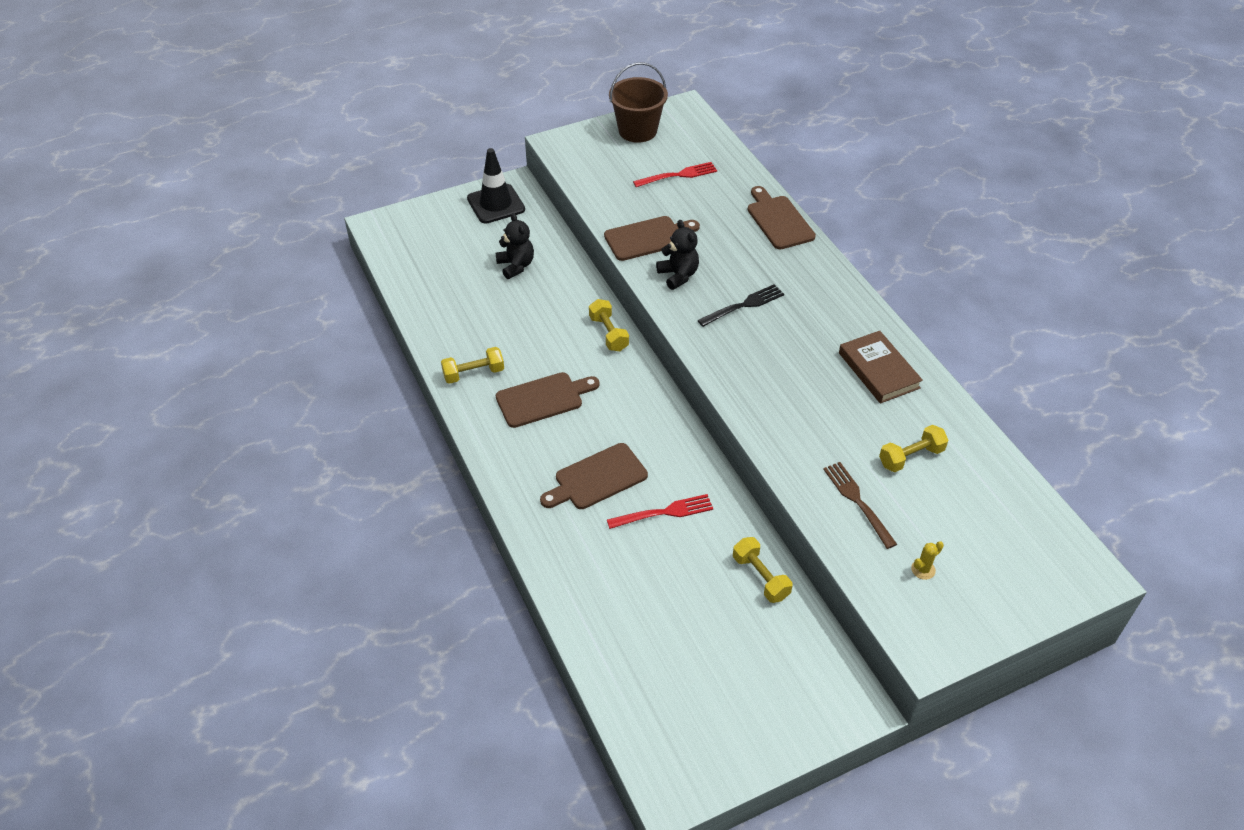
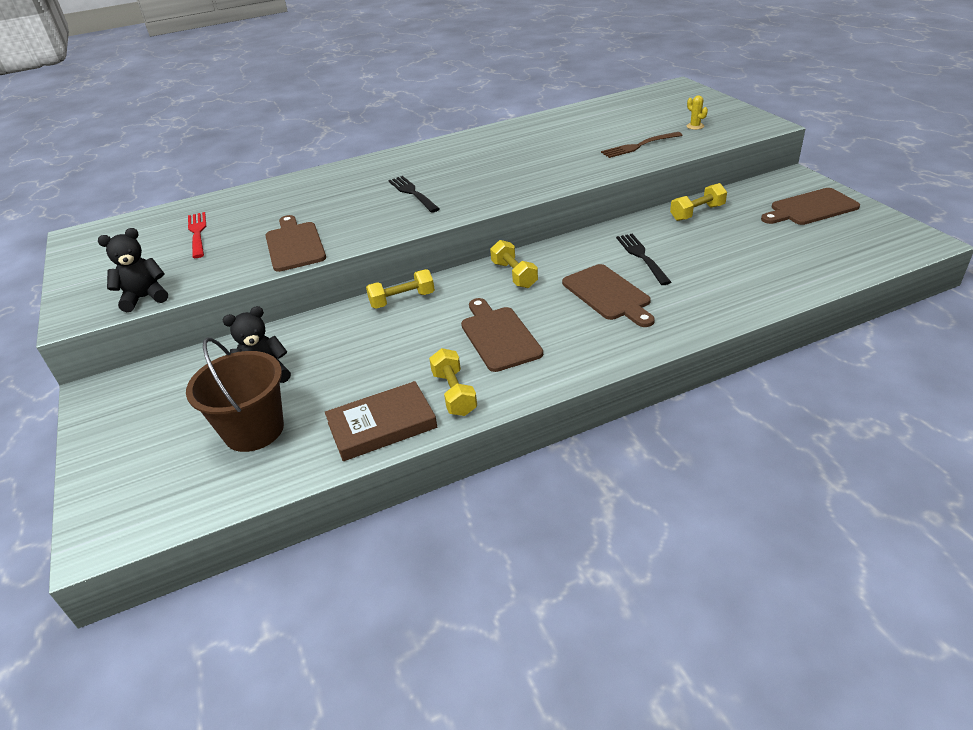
camera: 85 degrees left, 10 degrees down
black traffic cone [467,148,525,224] -> none
red fork [607,494,713,529] -> black fork [616,234,671,285]
brown bucket [609,62,668,143] -> brown bucket moved to [186,337,284,452]
black teddy bear [656,220,699,290] -> black teddy bear moved to [98,228,168,312]
brown cutting board [747,186,816,249] -> brown cutting board moved to [761,188,860,225]
brown book [839,331,923,404] -> brown book moved to [325,381,437,461]
yellow dumbbell [879,425,948,472] -> yellow dumbbell moved to [490,240,538,288]

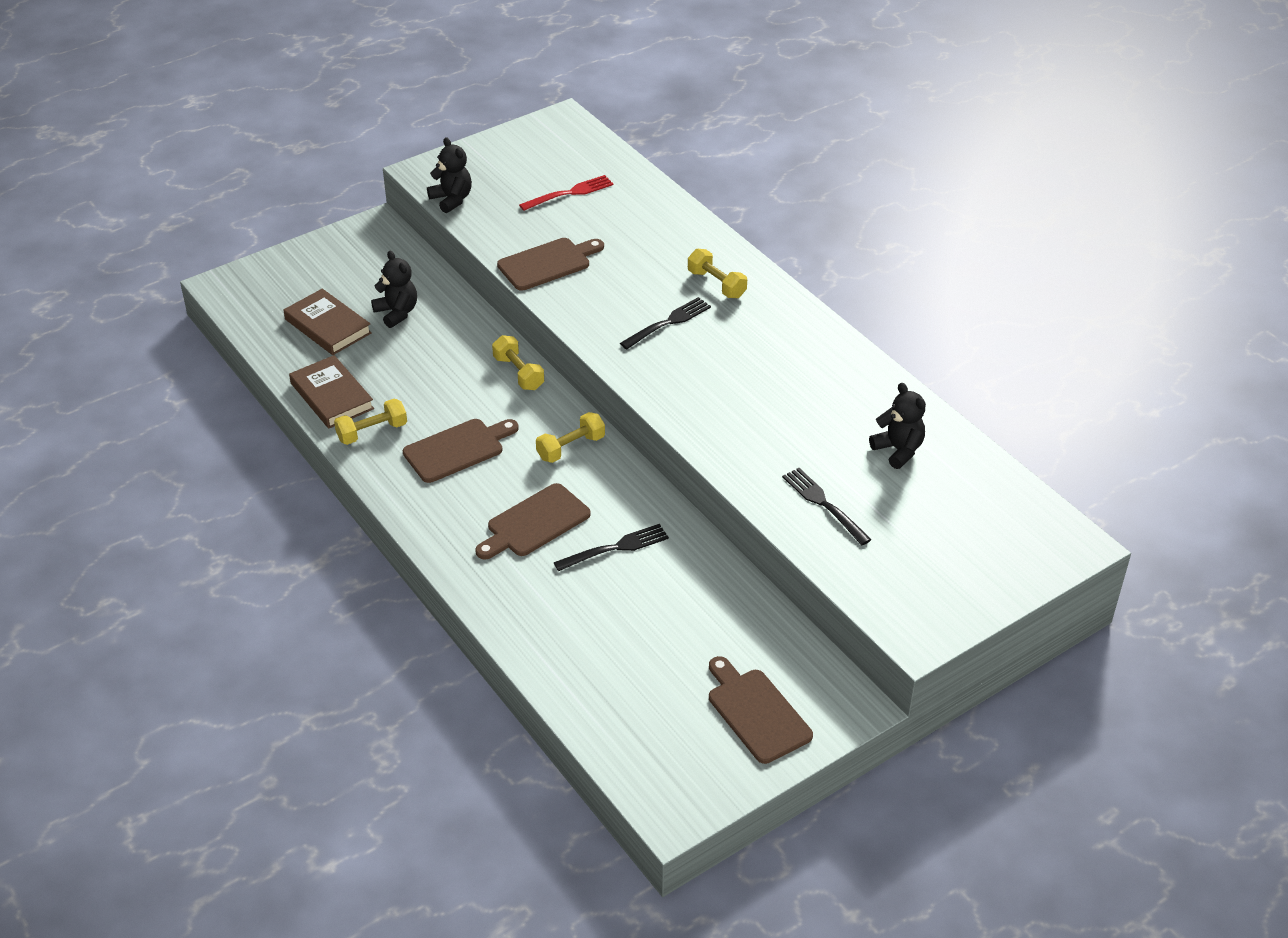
camera: 75 degrees right, 5 degrees up
brown bucket [186,337,284,452] -> brown book [283,289,372,355]
brown fork [601,132,682,158] -> black fork [782,468,872,545]
yellow dumbbell [670,183,727,221] -> yellow dumbbell moved to [688,249,747,298]
yellow cactus [687,95,708,130] -> none
none -> black teddy bear [869,383,926,469]

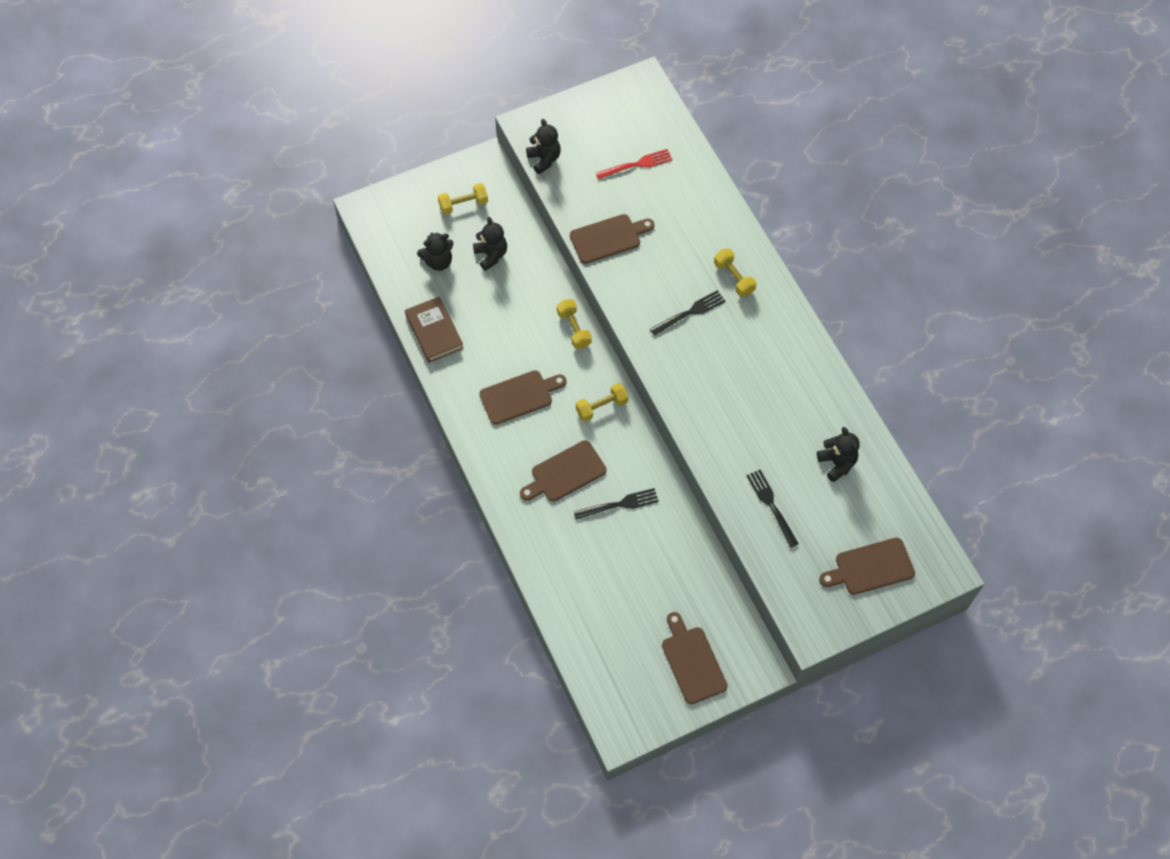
camera: 10 degrees right, 20 degrees up
brown book [283,289,372,355] -> black teddy bear [417,232,454,271]
yellow dumbbell [334,399,407,445] -> yellow dumbbell moved to [438,183,488,215]
none -> brown cutting board [819,538,915,595]

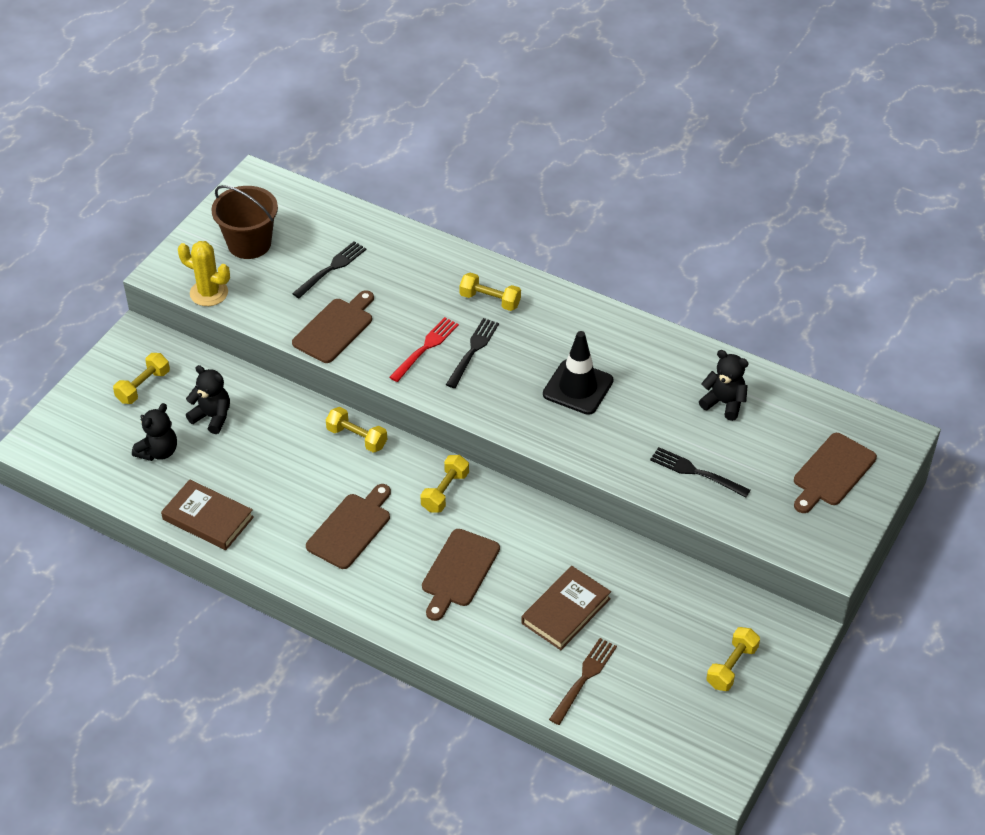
camera: 35 degrees left, 15 degrees down
black teddy bear [526,119,561,174] -> yellow cactus [178,241,230,306]
black fork [573,488,659,520] -> black fork moved to [292,241,367,298]
red fork [596,149,673,180] -> red fork moved to [389,317,459,382]
brown cutting board [662,612,728,704] -> yellow dumbbell [706,627,760,691]
none -> brown bucket [211,185,278,259]
none -> brown book [521,566,611,650]
none -> black traffic cone [543,331,613,415]
none -> brown fork [549,638,617,725]

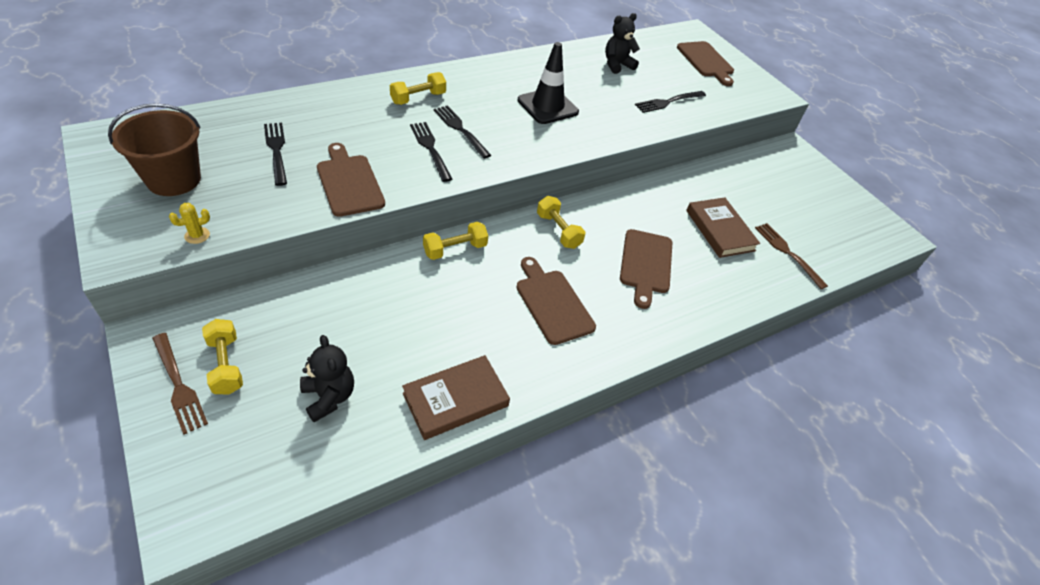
camera: 65 degrees left, 0 degrees up
yellow cactus [178,241,230,306] -> yellow cactus [169,203,210,244], size x0.51
black teddy bear [186,365,230,434] -> none
red fork [389,317,459,382] -> black fork [410,122,452,182]
brown cutting board [422,529,500,621] -> brown cutting board turned 45 degrees clockwise [620,229,672,309]
yellow dumbbell [706,627,760,691] -> none
none -> brown fork [152,333,208,434]

